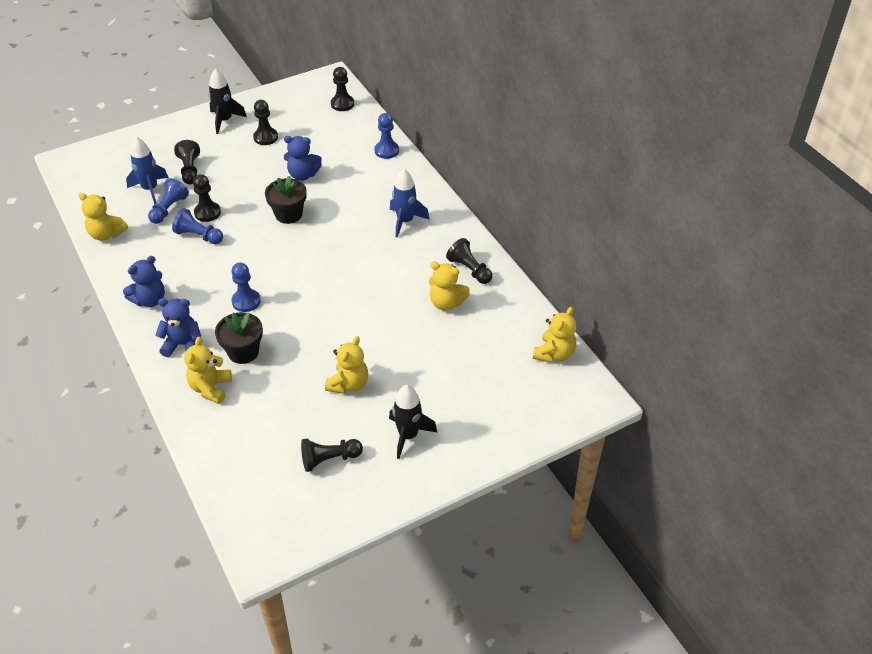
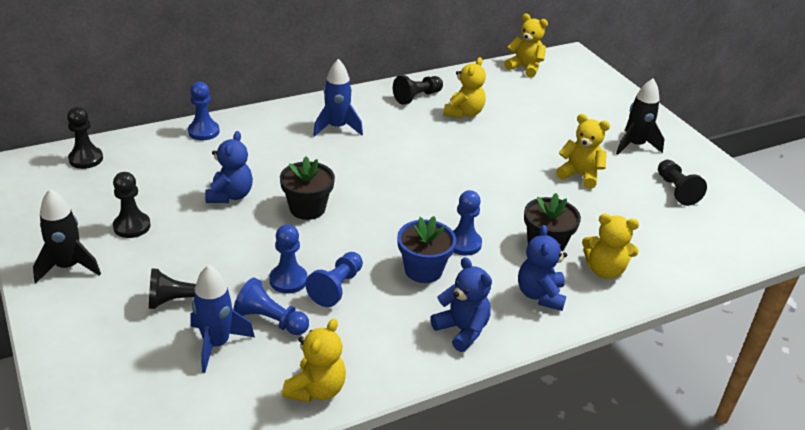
camera: 90 degrees left, 10 degrees down
black pawn [193,174,221,222] -> blue pawn [269,224,308,294]
none -> blue flower pot [397,216,456,283]

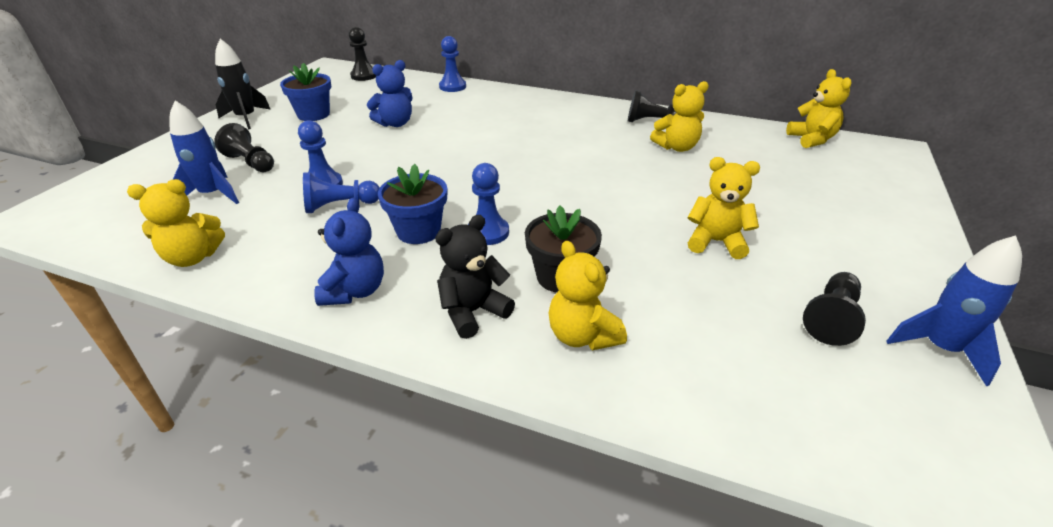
camera: 50 degrees right, 0 degrees up
black pawn [113,172,151,238] -> blue flower pot [280,63,331,121]
blue pawn [234,277,309,335] -> none
black flower pot [280,156,335,220] -> none
blue rocket [313,59,363,137] -> blue rocket moved to [886,235,1022,386]
blue teddy bear [518,225,567,311] -> black teddy bear [435,215,515,339]
yellow teddy bear [556,114,610,189] -> yellow teddy bear turned 60 degrees counterclockwise [688,157,760,259]
black rocket [616,78,665,155] -> none

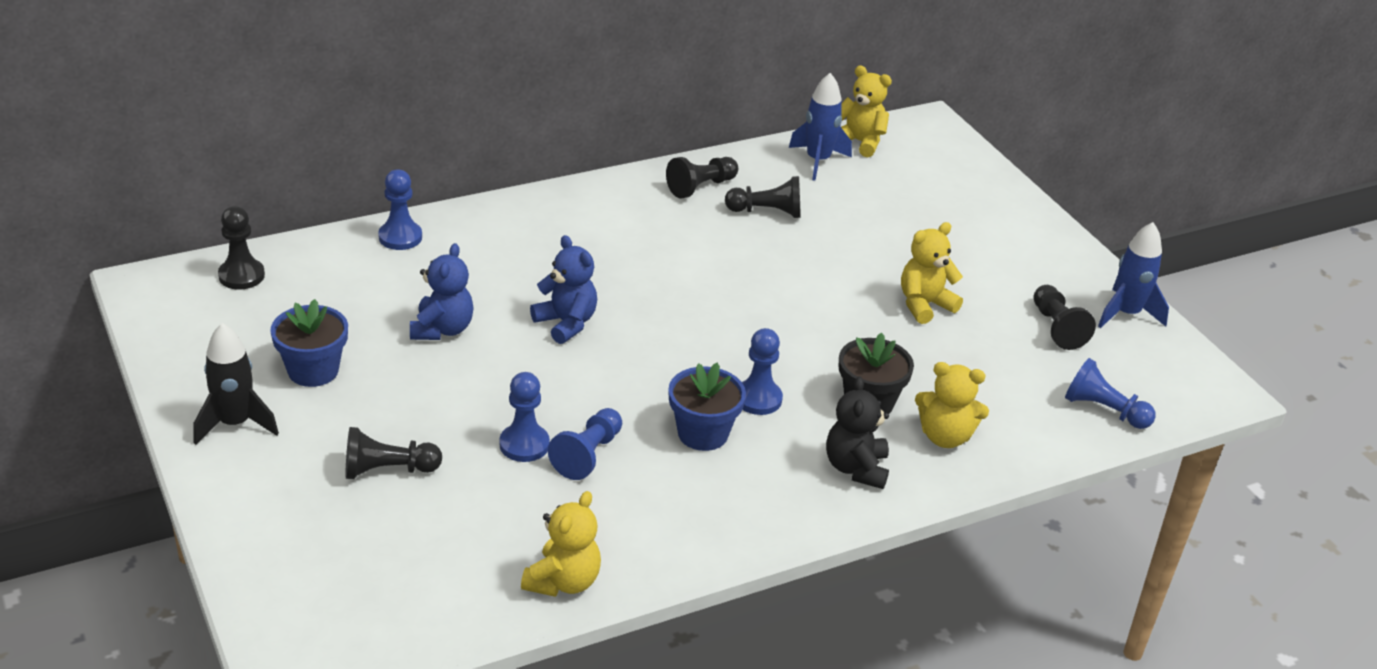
camera: 50 degrees left, 0 degrees up
blue rocket [169,101,239,204] -> blue rocket moved to [789,73,852,181]
blue teddy bear [314,198,384,306] -> blue teddy bear moved to [530,235,597,344]
yellow teddy bear [650,81,709,152] -> black pawn [725,176,801,218]
none -> blue pawn [1065,358,1156,429]

